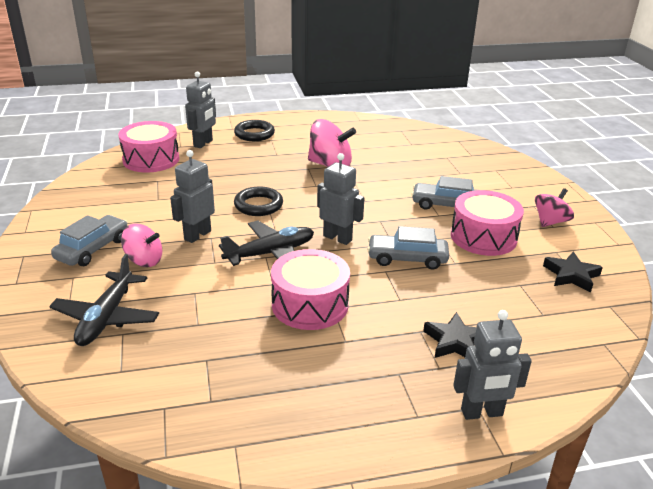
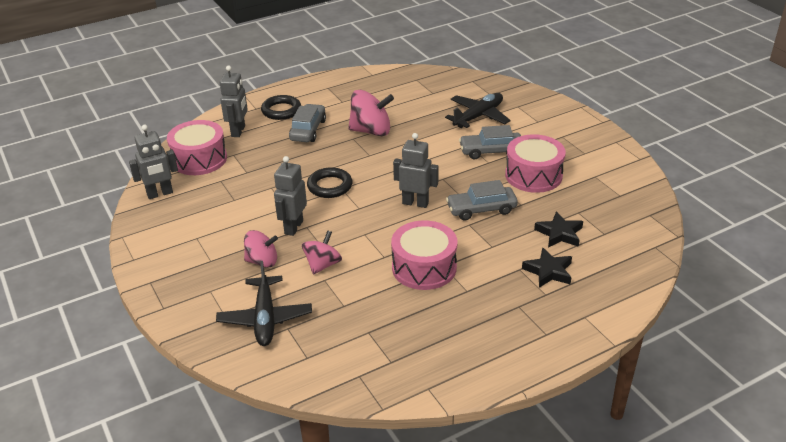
camera: 15 degrees left, 5 degrees up
grey car [51,215,128,266] -> grey car moved to [289,104,326,142]
black plane [219,221,314,266] -> black plane moved to [445,93,511,128]
grey robot [453,310,532,420] -> grey robot moved to [129,125,178,199]
pink spinning top [535,188,574,227] -> pink spinning top moved to [302,231,342,275]
black star [543,252,603,292] -> black star moved to [534,211,583,247]

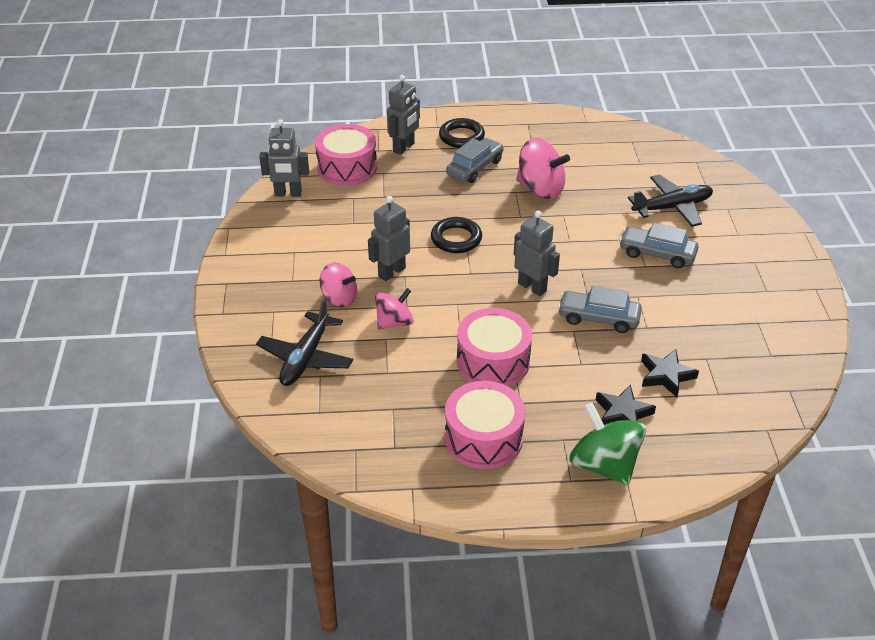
camera: 25 degrees right, 5 degrees up
pink drum [505,134,566,193] -> pink drum moved to [445,381,525,469]
none -> green spinning top [569,402,646,486]

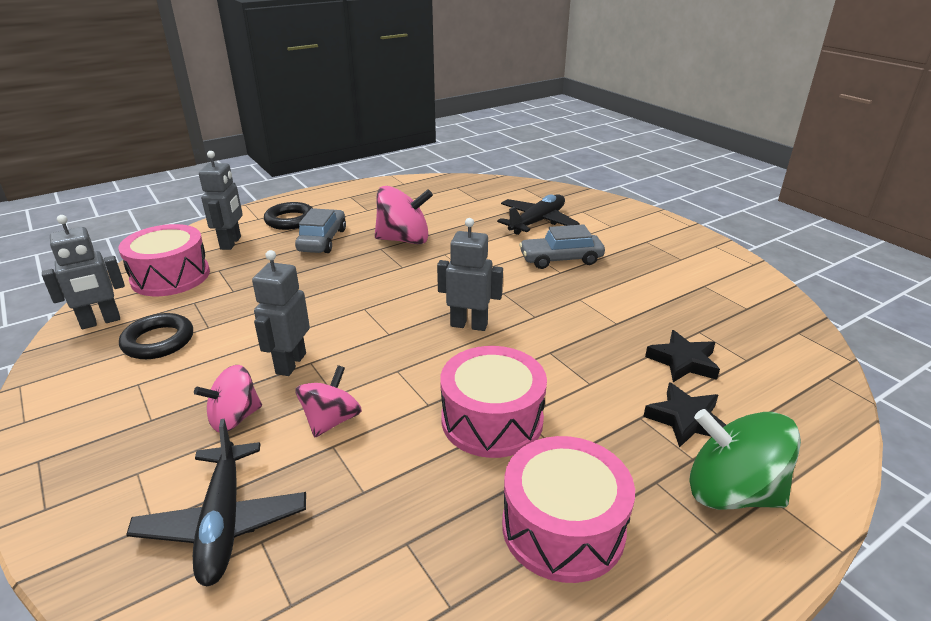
camera: 30 degrees left, 10 degrees down
pink spinning top [319,263,357,307] -> pink spinning top turned 150 degrees clockwise [194,365,262,432]
black ring [431,217,482,253] -> black ring moved to [119,313,193,359]
grey car [558,286,642,333] -> none

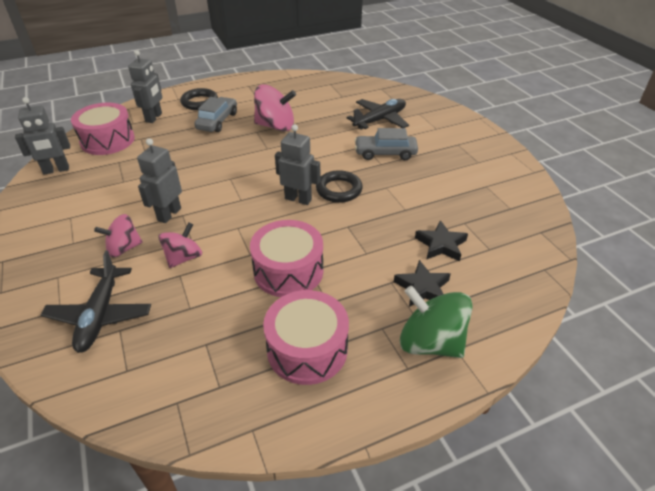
camera: 10 degrees right, 10 degrees up
black ring [119,313,193,359] -> black ring moved to [316,170,363,203]

